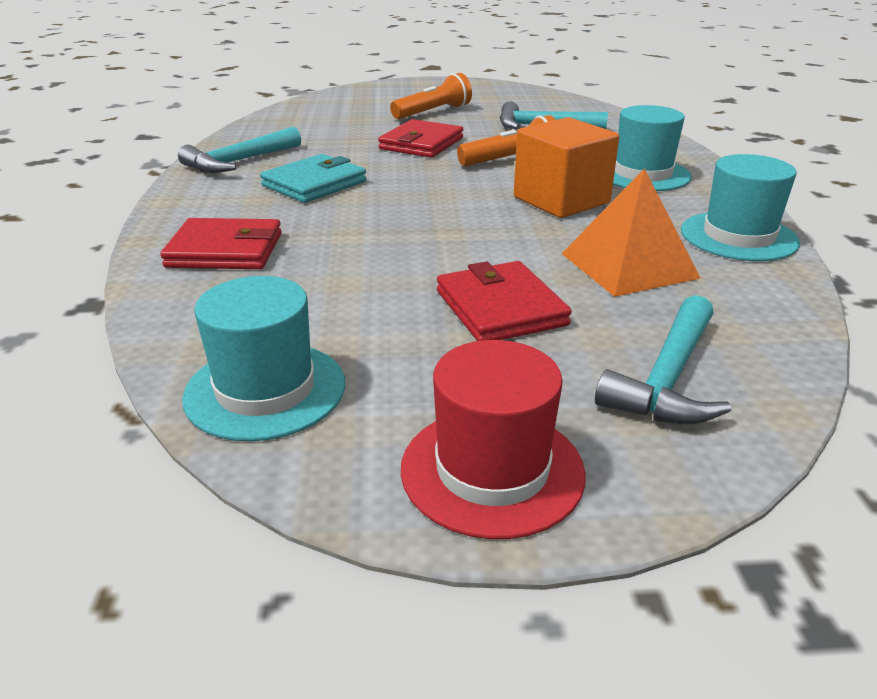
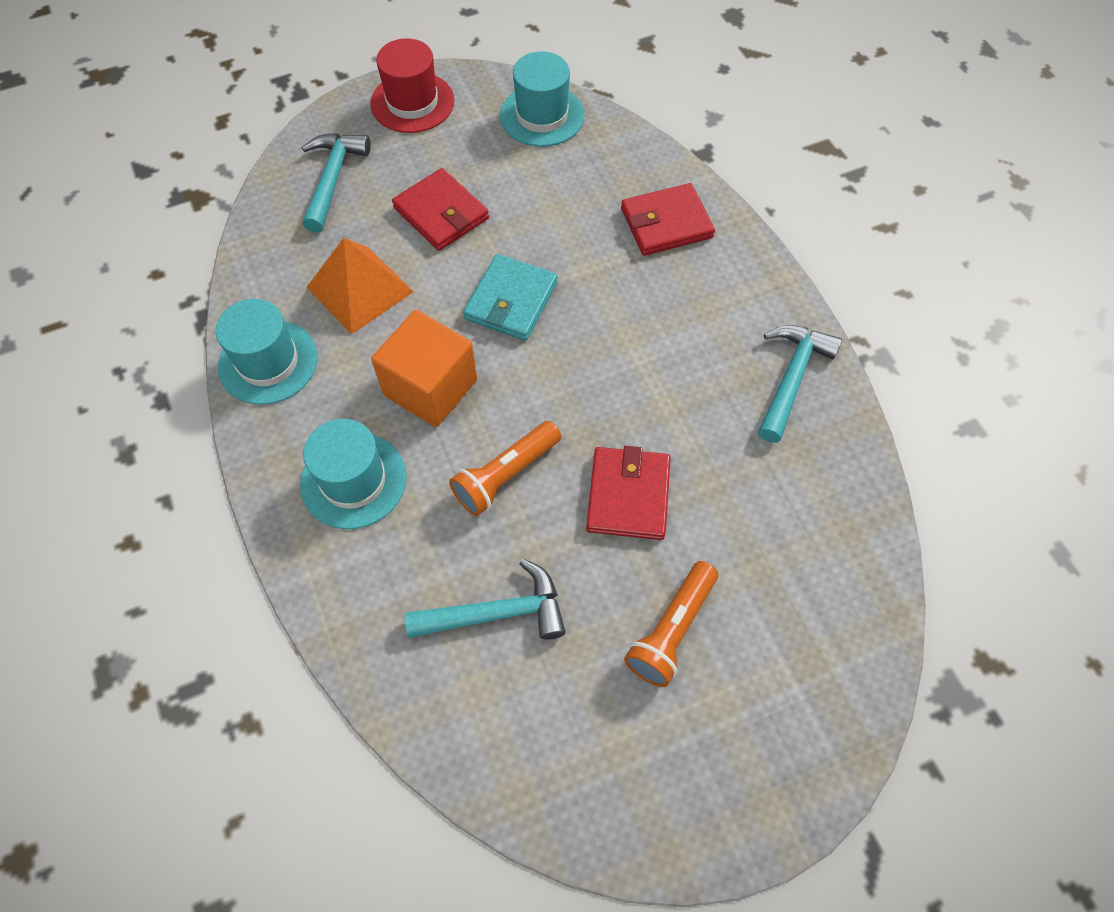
camera: 160 degrees right, 30 degrees up
turquoise wallet [260,154,366,203] -> turquoise wallet moved to [463,254,558,341]

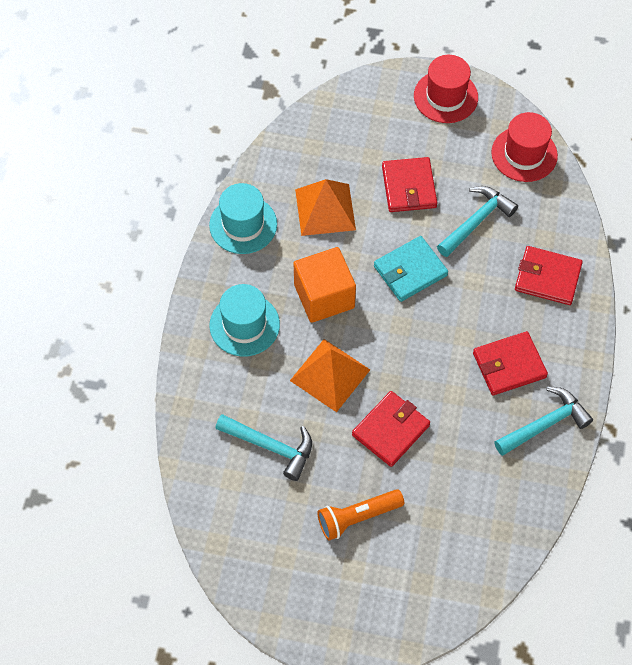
camera: 35 degrees right, 0 degrees up
turquoise hammer [302,133,371,233] -> turquoise hammer moved to [437,186,518,257]
orange flashlight [449,421,561,516] -> orange pyramid [290,339,370,412]
turquoise hat [500,51,584,147] -> red hat [491,112,558,182]
none -> red wallet [473,331,548,395]

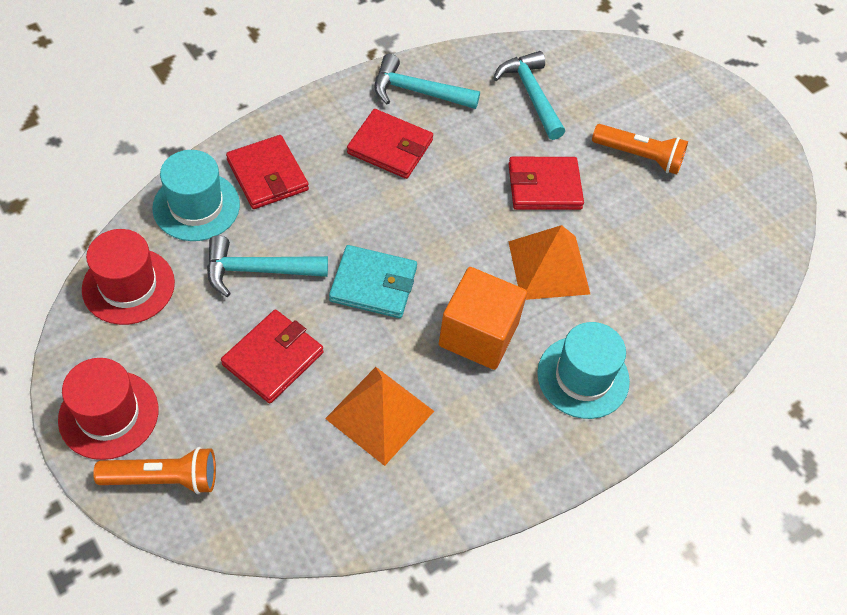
camera: 140 degrees left, 5 degrees down
turquoise hat [209,183,277,254] -> turquoise hat moved to [152,150,240,241]
turquoise hammer [215,414,312,481] -> turquoise hammer moved to [493,51,565,140]
none -> orange flashlight [93,447,216,494]

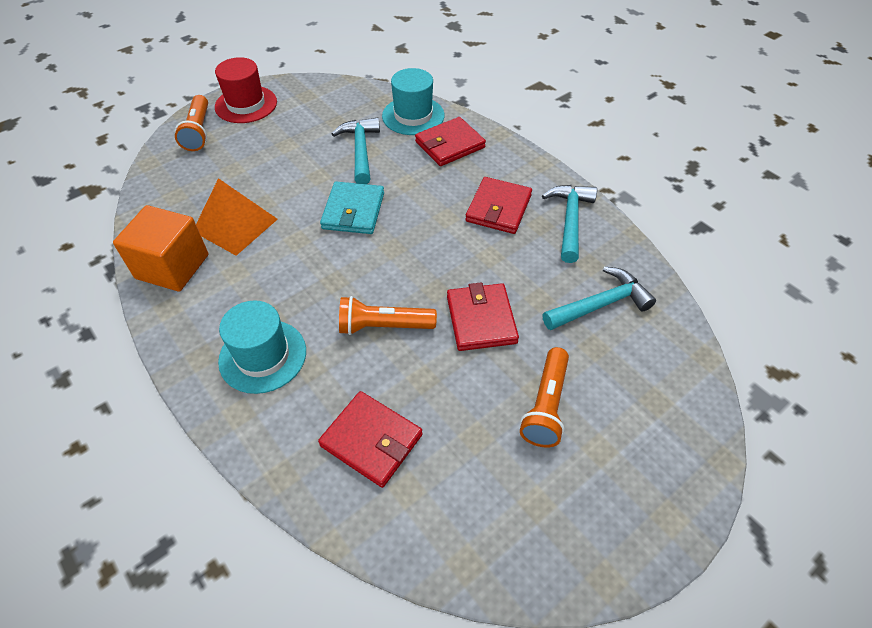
camera: 90 degrees right, 5 degrees down
red hat [82,229,175,325] -> none
red wallet [221,310,324,404] -> red wallet moved to [318,391,422,488]
orange cube [439,267,527,370] -> orange cube moved to [113,205,208,292]
orange pyramid [508,225,590,300] -> orange flashlight [339,296,437,335]

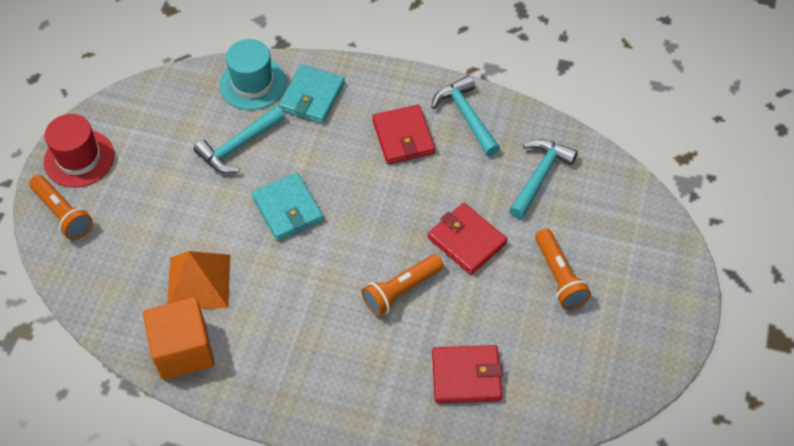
camera: 35 degrees left, 5 degrees up
turquoise hat [218,300,306,394] -> none
turquoise hammer [332,117,380,184] -> turquoise hammer turned 90 degrees counterclockwise [193,106,285,174]
red wallet [415,117,486,166] -> turquoise wallet [278,64,345,124]

